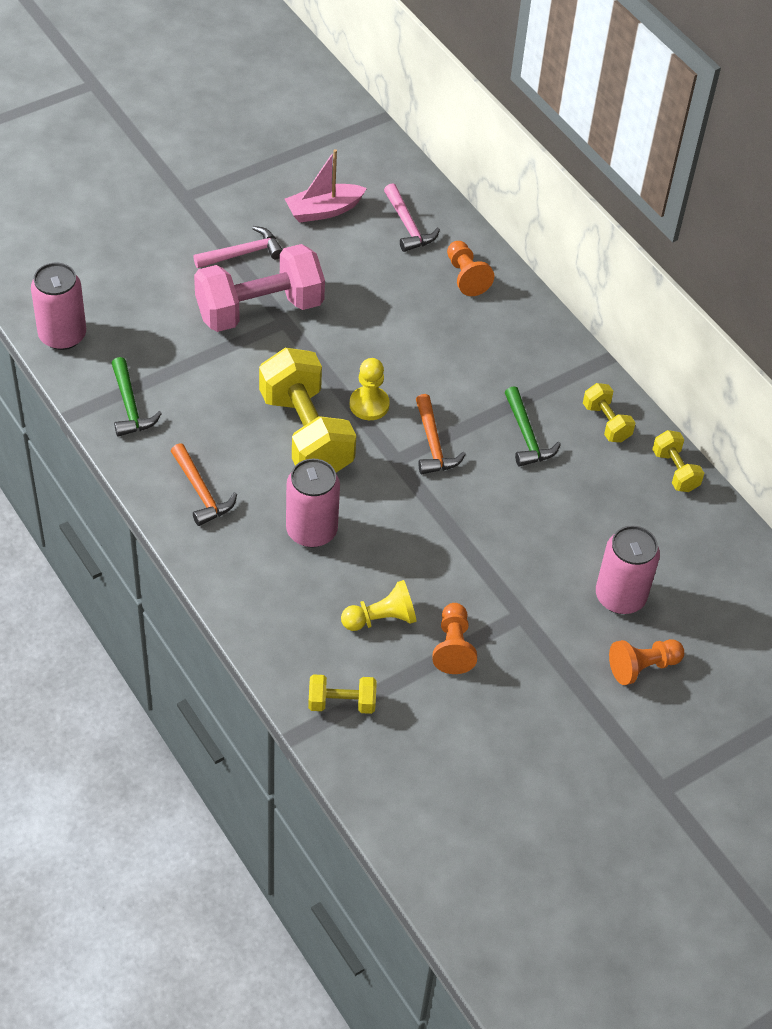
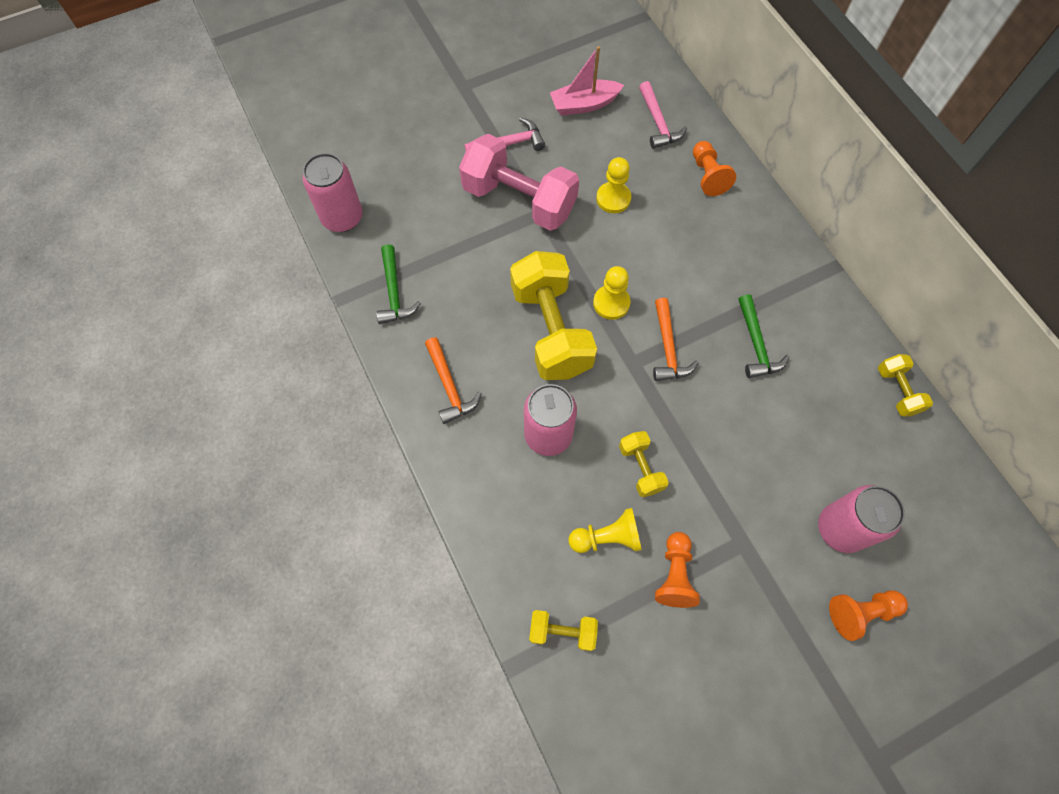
camera: 10 degrees right, 15 degrees up
pink dumbbell [194,244,325,332] -> pink dumbbell turned 45 degrees clockwise [459,134,579,231]
yellow dumbbell [583,383,636,442] -> yellow dumbbell moved to [619,431,669,497]
none -> yellow pawn [596,157,631,213]

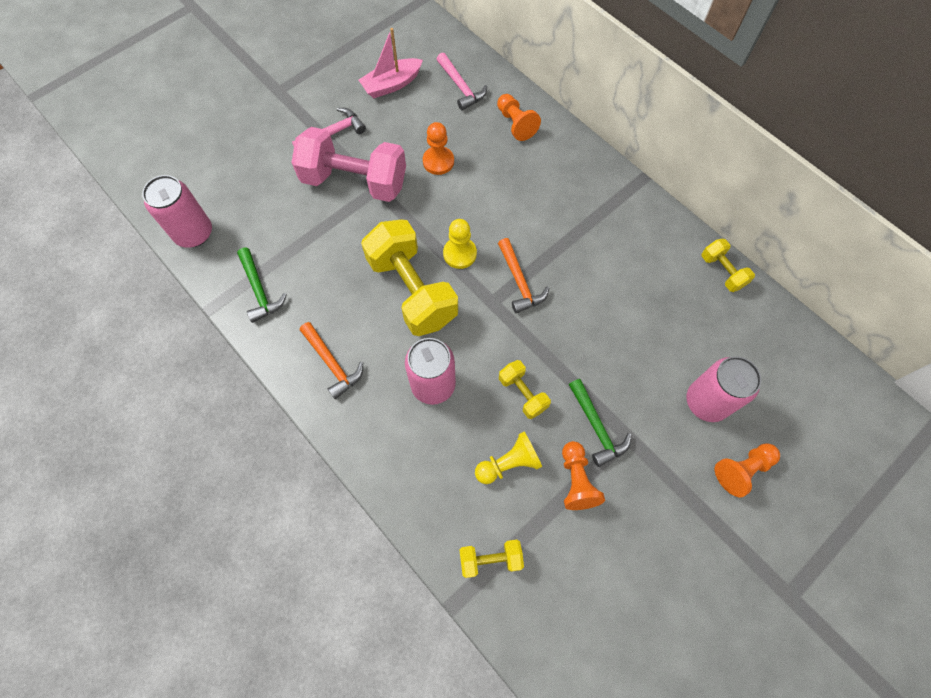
camera: 15 degrees left, 0 degrees up
yellow pawn [596,157,631,213] -> orange pawn [423,122,454,175]
green hammer [739,294,790,378] -> green hammer moved to [569,379,631,467]

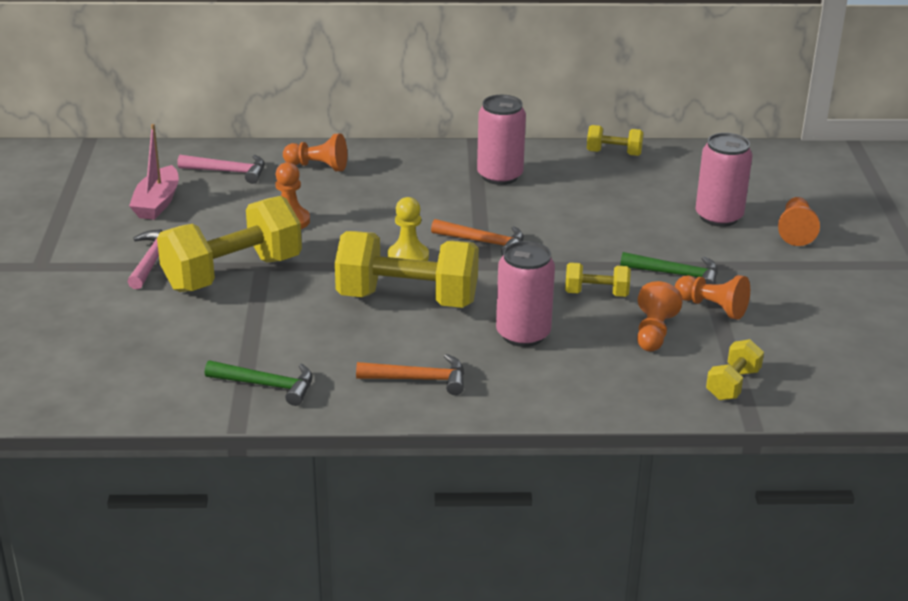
camera: 50 degrees left, 35 degrees down
pink can [142,175,212,248] -> pink can moved to [477,95,526,185]
pink dumbbell [292,127,406,202] -> yellow dumbbell [157,196,302,292]
yellow pawn [475,431,542,484] -> orange pawn [637,281,683,352]

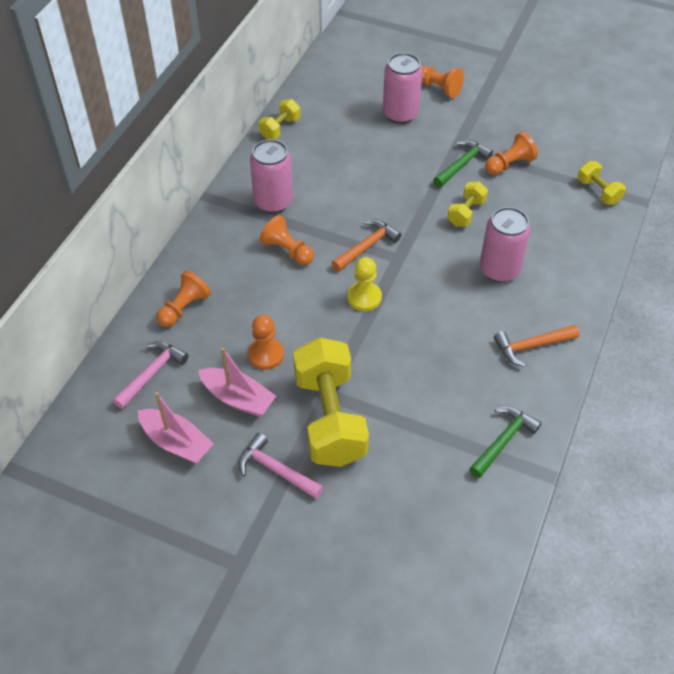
camera: 65 degrees left, 20 degrees up
yellow dumbbell [335,231,479,308] -> none
orange hammer [356,354,464,395] -> orange hammer turned 135 degrees counterclockwise [494,325,580,367]
orange pawn [637,281,683,352] -> orange pawn moved to [259,215,314,265]
none -> pink boat [198,347,276,417]

